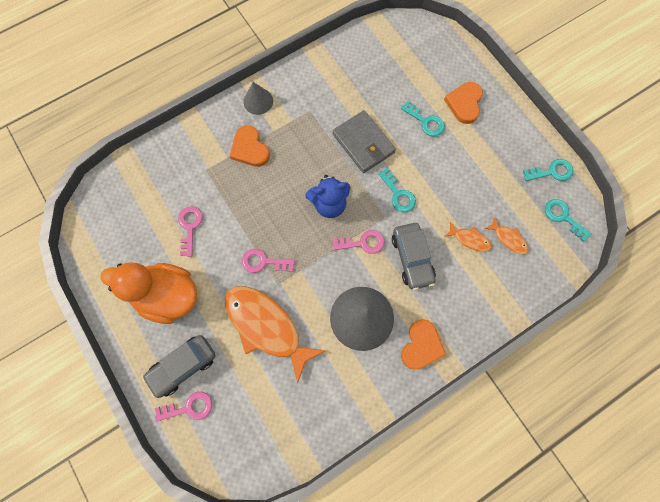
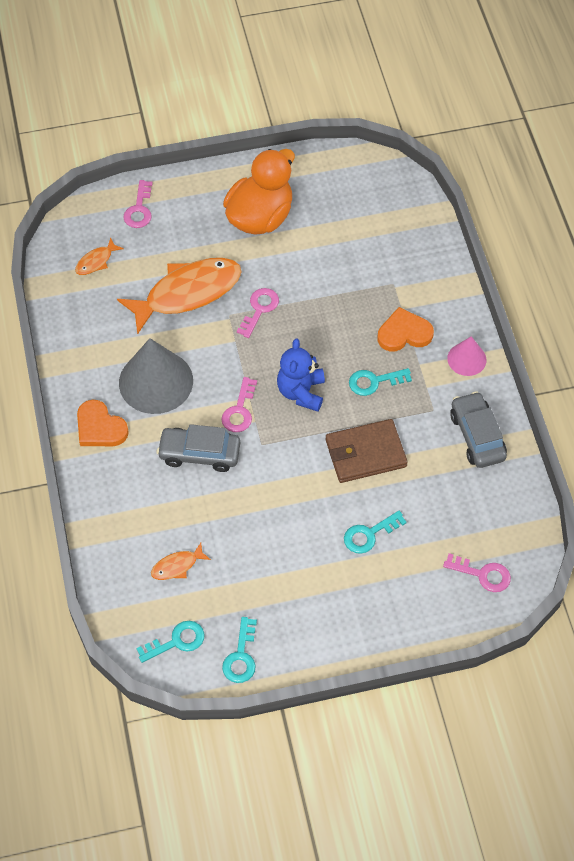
camera: 110 degrees right, 15 degrees down
grey car [142,335,216,398] -> grey car moved to [450,391,507,468]
pink key [178,206,203,257] -> pink key moved to [443,553,511,592]
grey cone [243,82,273,115] -> pink cone [447,336,486,376]
grey wallet [332,110,396,173] -> brown wallet [326,419,408,483]
turquoise key [378,168,416,213] -> turquoise key moved to [349,368,412,396]
orange heart [444,82,483,124] -> none
orange fish [444,222,491,252] -> orange fish moved to [75,237,124,275]

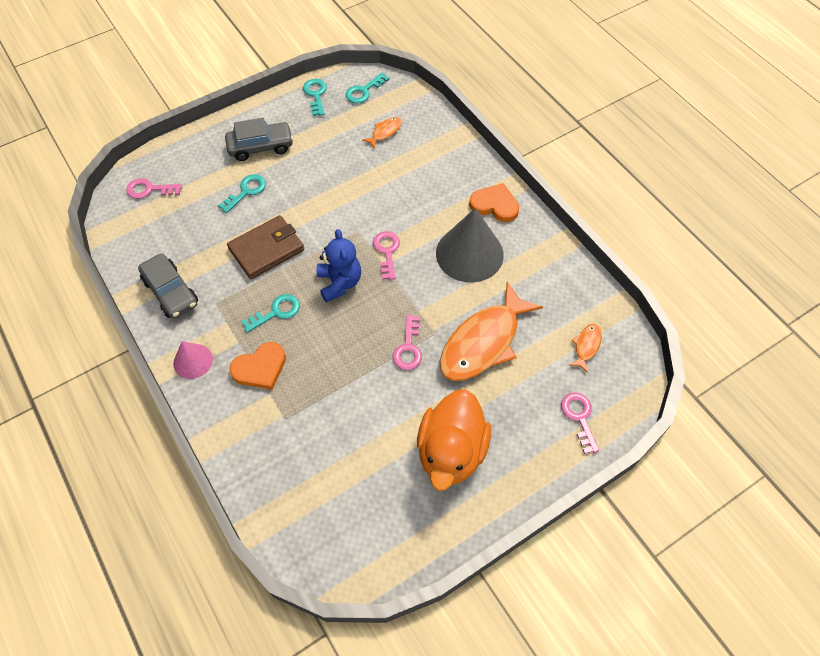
camera: 160 degrees right, 0 degrees up
grey car [157,424,240,472] -> grey car moved to [225,118,293,161]

